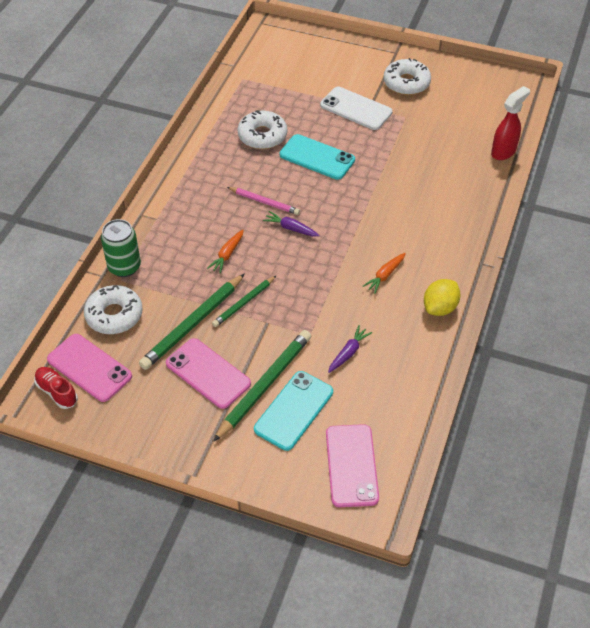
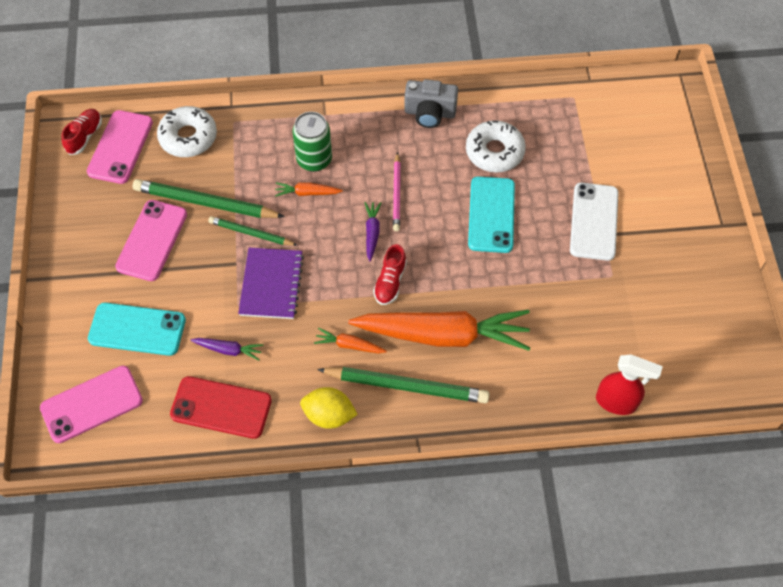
camera: 65 degrees right, 10 degrees up
green can [101,219,141,277] -> green can moved to [292,112,332,172]
green pencil [213,330,311,442] -> green pencil moved to [317,367,490,403]
white donut [383,58,431,95] -> none
none -> red phone [170,376,272,439]
none -> purple notebook [238,248,304,319]
none -> orange carrot [348,310,530,351]
none -> red shoe [373,244,407,305]
none -> grey camera [404,80,458,128]

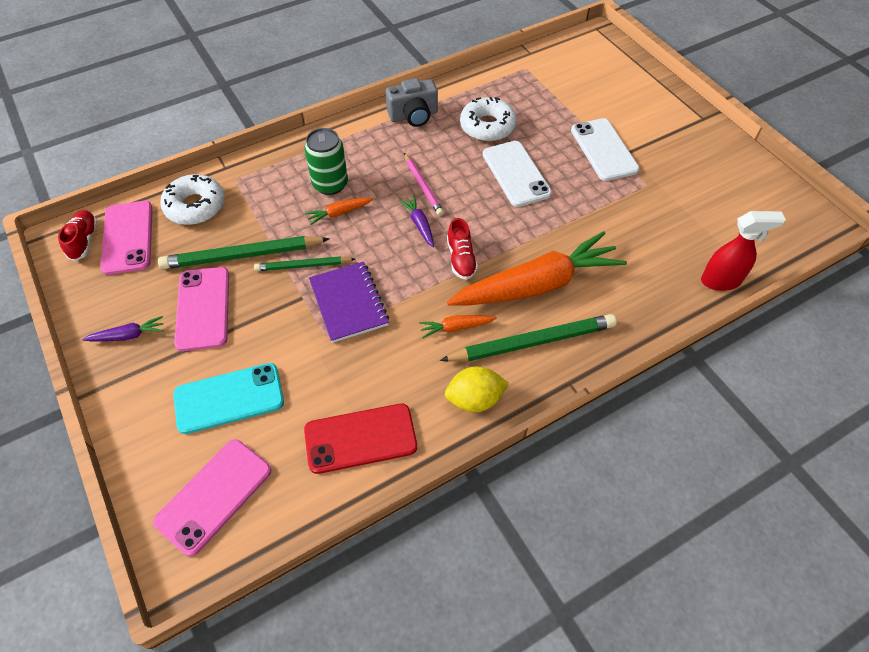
camera: 25 degrees left, 5 degrees down
purple carrot [191,338,263,361] -> purple carrot moved to [82,316,164,341]
turquoise phone [468,176,515,253] -> white phone [483,141,552,207]

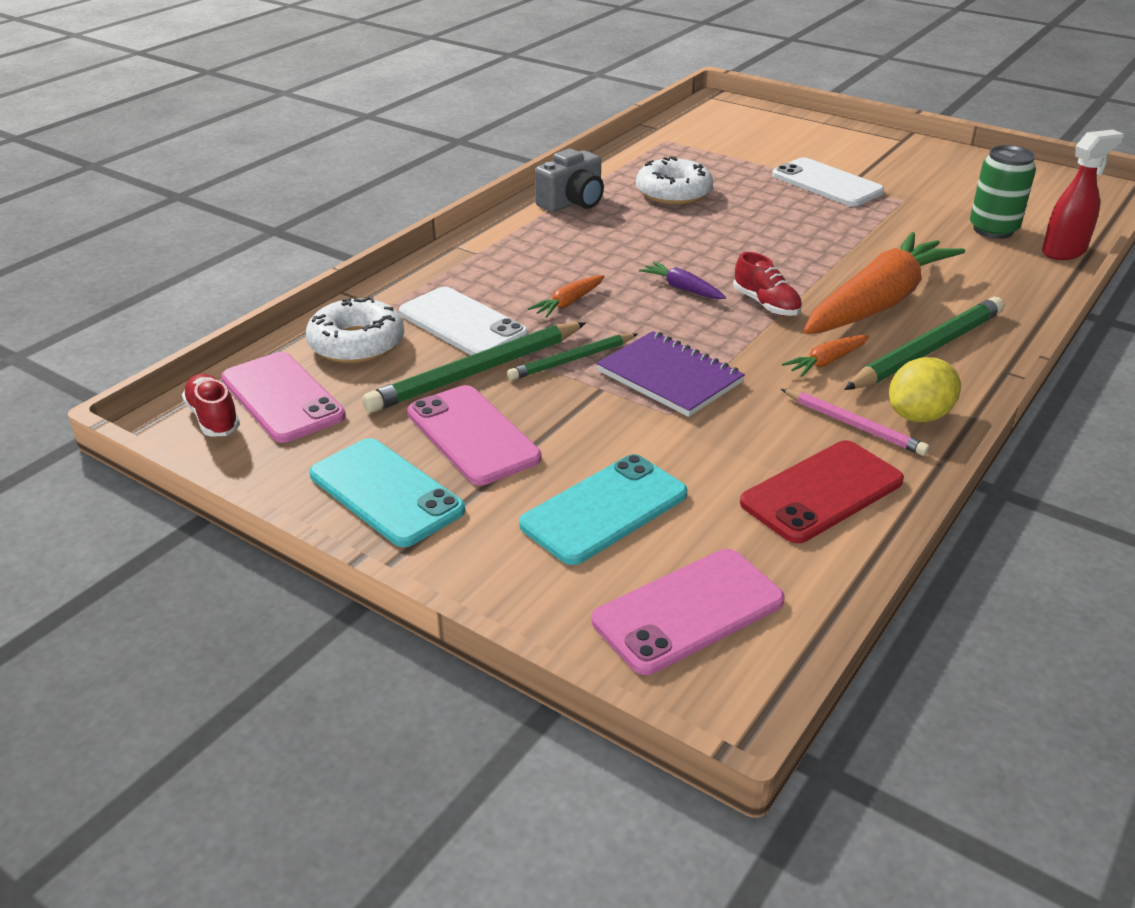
camera: 25 degrees left, 20 degrees down
purple carrot [82,316,164,341] -> turquoise phone [310,438,465,547]
pink phone [153,439,271,556] -> pink phone turned 45 degrees clockwise [592,549,785,675]
green can [304,128,348,195] -> green can moved to [970,145,1036,239]
pink pencil [404,153,444,216] -> pink pencil moved to [781,389,930,456]
white phone [483,141,552,207] -> white phone moved to [399,287,528,355]

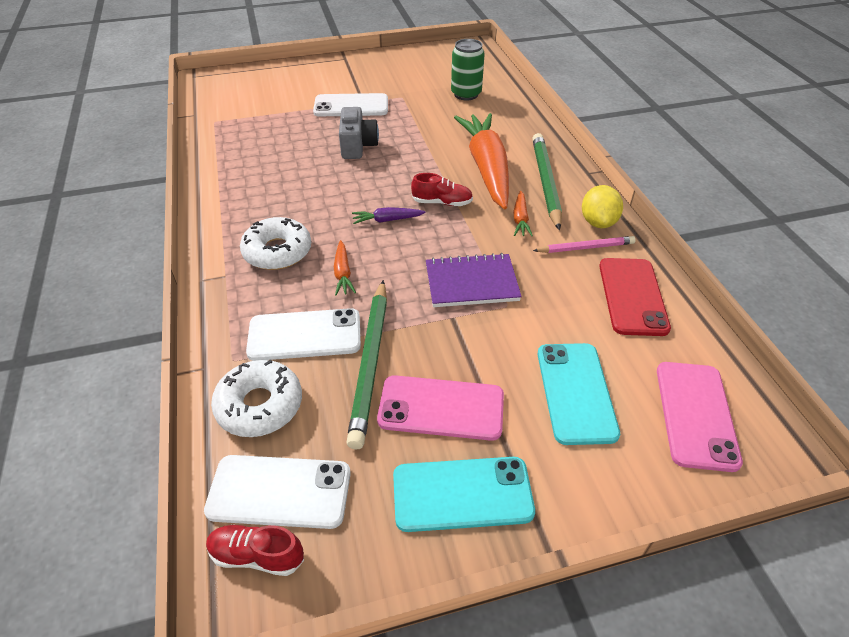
camera: 50 degrees left, 10 degrees up
pink phone [221,352,346,443] -> white phone [204,455,351,529]
green pencil [507,333,638,380] -> none
grey camera [535,149,604,212] -> grey camera moved to [339,107,379,159]
white donut [636,157,713,205] -> white donut moved to [240,217,311,270]
red spray bottle [1042,129,1124,260] -> none

